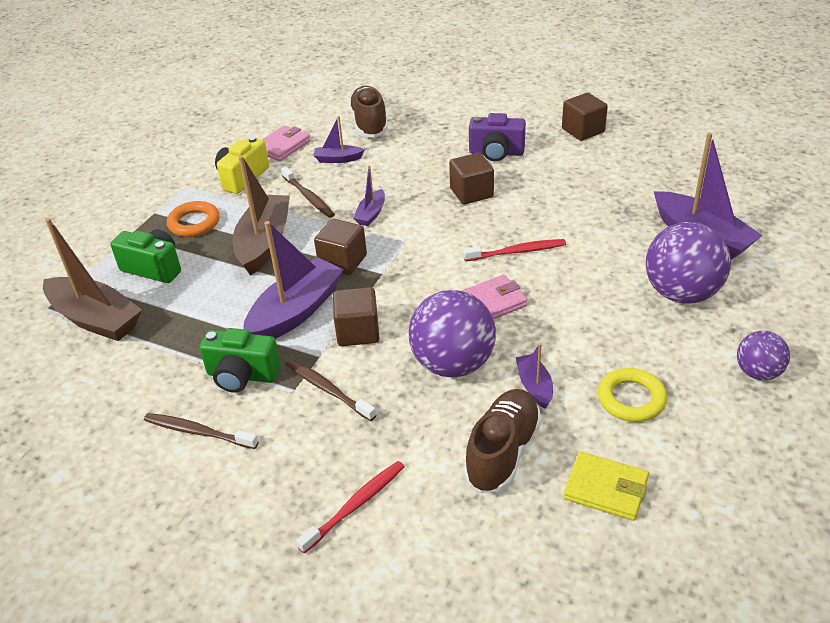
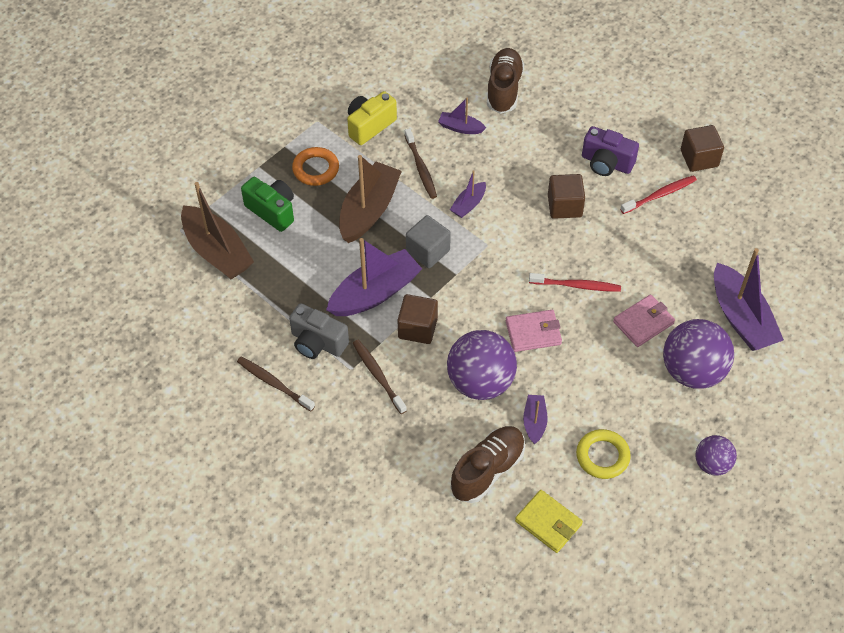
camera: 15 degrees right, 15 degrees up
green camera [199,328,281,393] -> grey camera [289,303,349,359]
pink wallet [262,125,310,161] -> pink wallet moved to [613,295,675,347]
red toothbrush [296,461,405,554] -> red toothbrush moved to [620,175,697,214]
brown cube [314,219,367,275] -> grey cube [406,215,451,268]

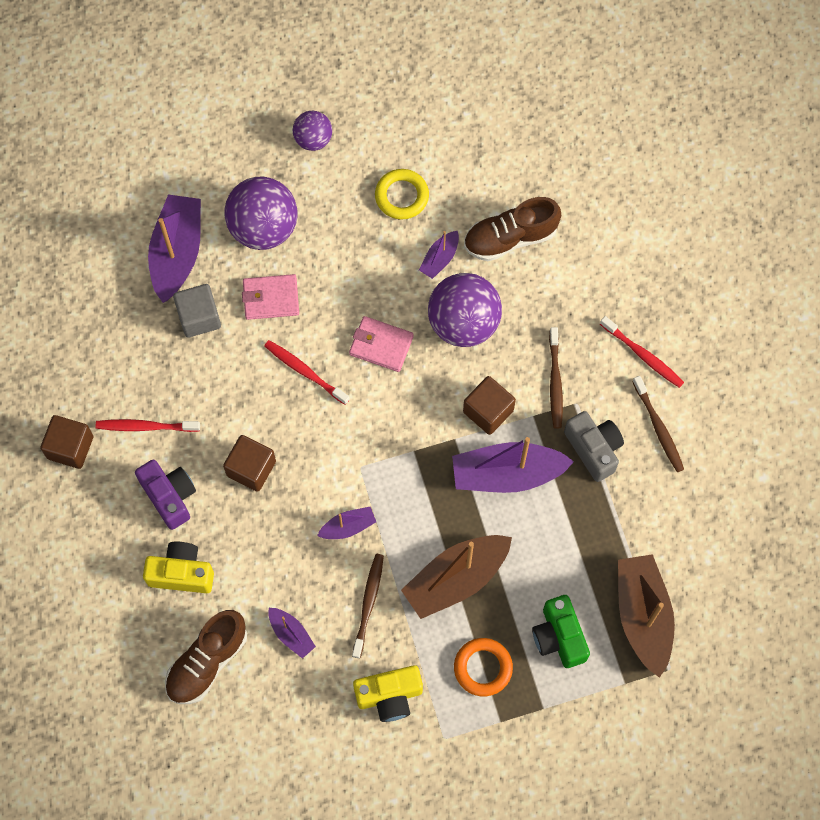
camera: 150 degrees left, 15 degrees up
grey cube [406,215,451,268] -> grey cube moved to [173,284,221,338]
yellow wallet [515,490,583,553] -> none
none -> yellow camera [143,542,214,593]
none -> red toothbrush [600,316,684,388]

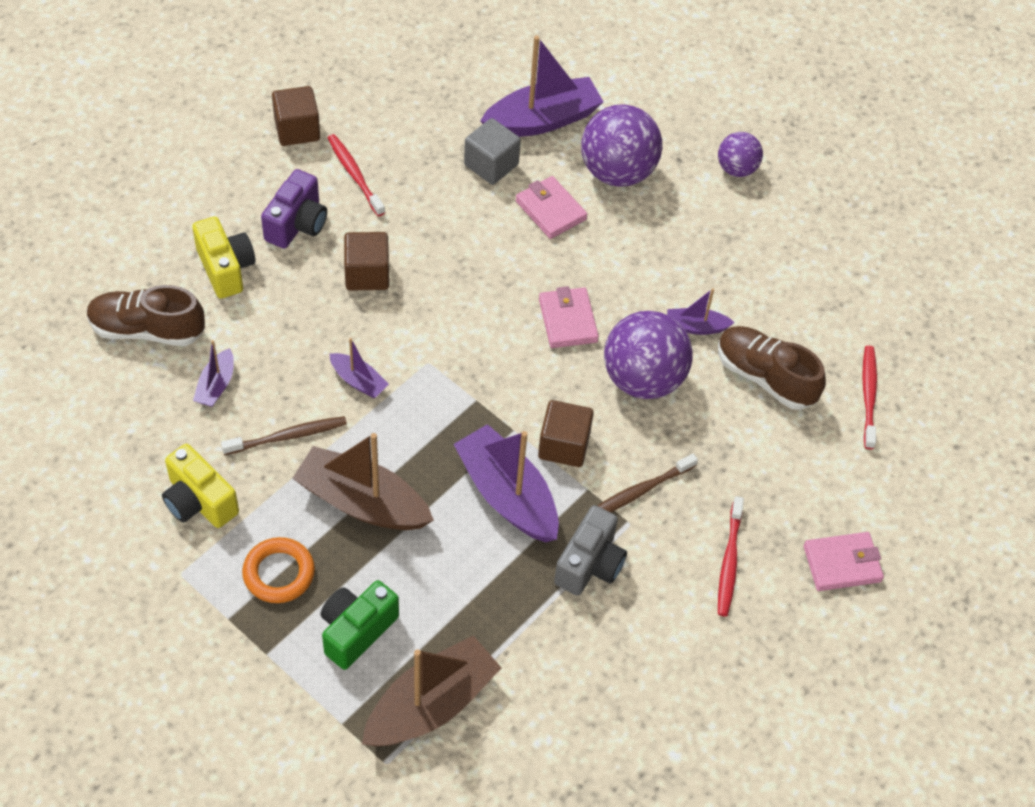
camera: 55 degrees right, 15 degrees down
red toothbrush [264,340,350,405] -> red toothbrush moved to [862,346,877,449]
yellow ring [375,169,429,219] -> none
brown toothbrush [632,376,684,472] -> none
none -> pink wallet [804,532,884,591]

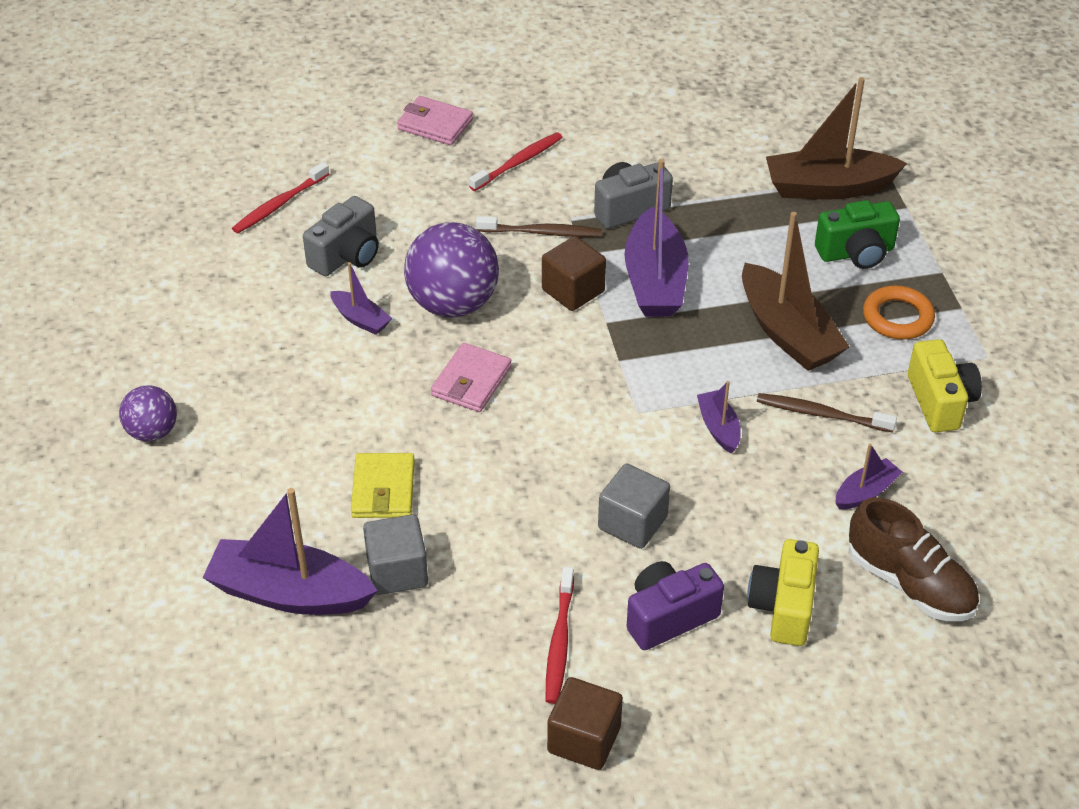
camera: 140 degrees left, 10 degrees down
brown cube [344,232,389,291] -> grey cube [598,464,670,549]
pink wallet [516,176,587,239] -> yellow wallet [351,453,415,518]
purple ball [581,104,662,187] -> none
brown shoe [718,326,826,410] -> grey camera [303,196,379,276]

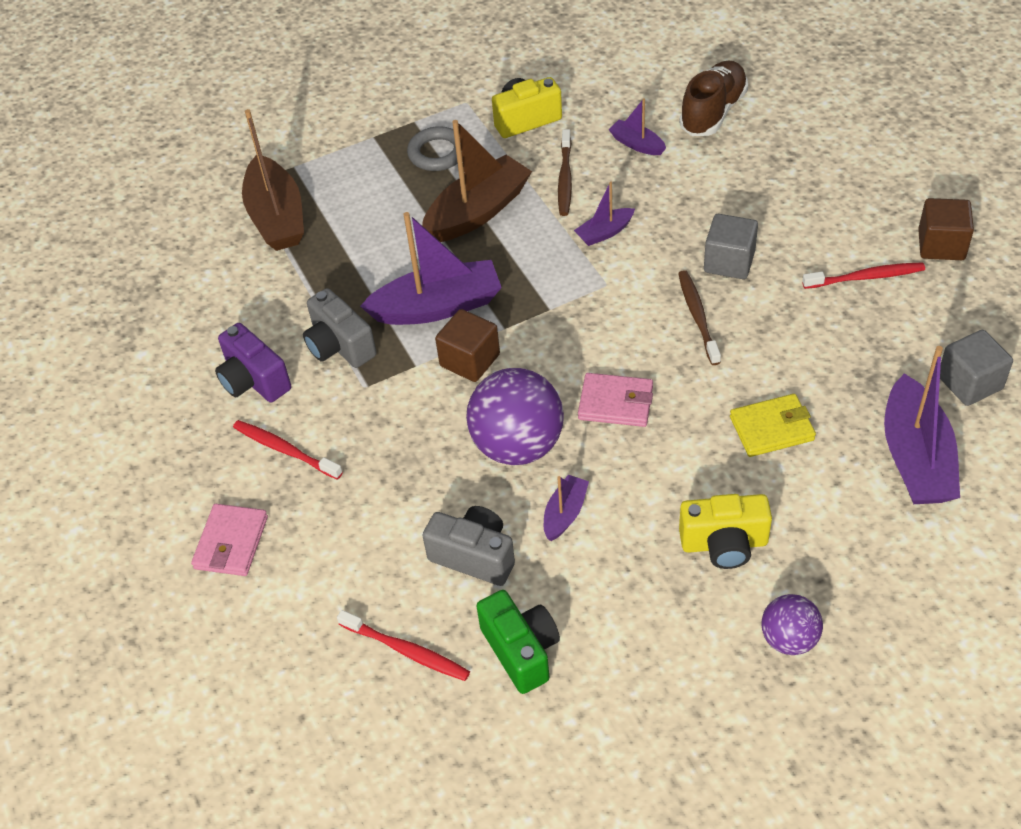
camera: 100 degrees left, 5 degrees up
grey cube [363,514,428,595] -> grey cube moved to [940,330,1013,406]
brown toothbrush [476,216,602,237] -> brown toothbrush moved to [678,270,721,365]
purple camera [627,561,724,650] -> purple camera moved to [215,323,291,402]
yellow camera [747,539,819,646] -> yellow camera moved to [679,494,772,569]
green camera [815,200,900,269] -> green camera moved to [477,590,560,694]
orange ring [863,286,935,340] -> grey ring [407,126,461,171]

